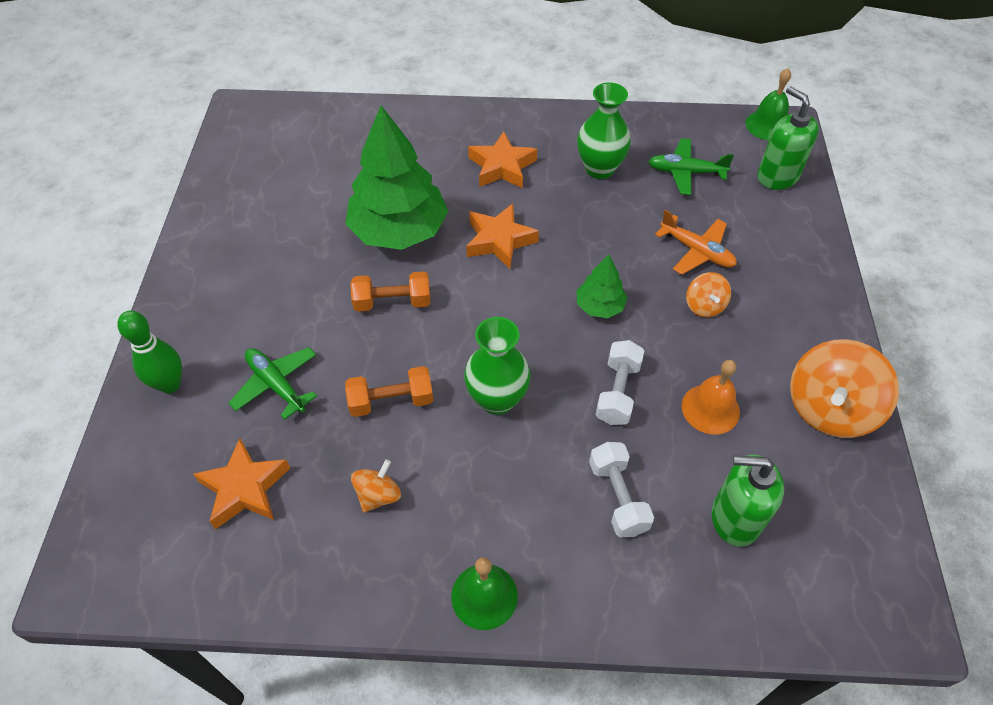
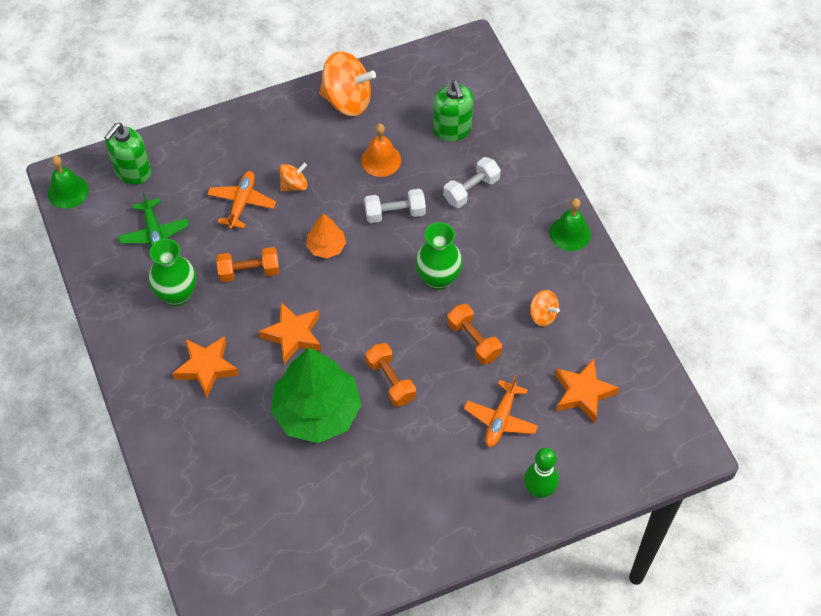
camera: 115 degrees left, 5 degrees up
green plane [229,347,317,420] -> orange plane [464,375,538,447]
orange spinning top [351,459,401,513] -> orange spinning top turned 150 degrees counterclockwise [530,290,560,326]
green tree [576,255,628,318] -> orange tree [306,213,346,258]
none -> orange dumbbell [216,247,280,282]

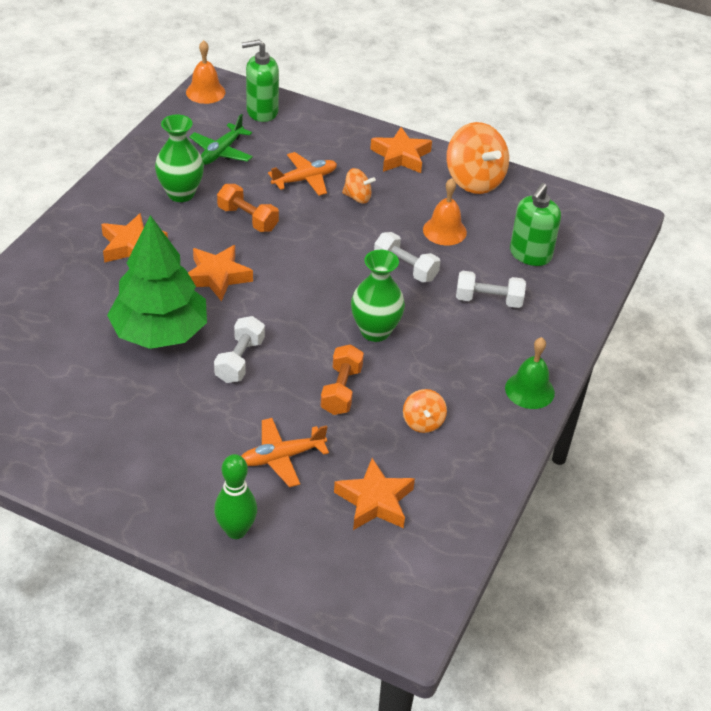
camera: 45 degrees right, 15 degrees down
green bell [48,156,89,209] -> orange bell [186,40,225,104]
orange tree [306,213,346,258] -> none
orange dumbbell [365,343,416,407] -> white dumbbell [214,316,265,383]
none -> orange star [370,127,432,173]

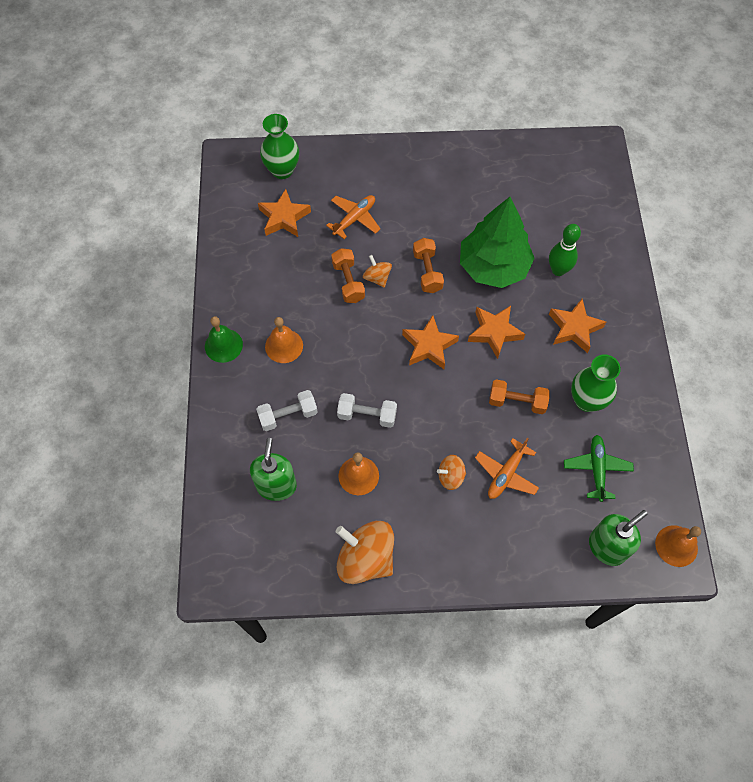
camera: 155 degrees right, 20 degrees up
white dumbbell [214,316,265,383] -> orange dumbbell [413,238,444,293]
green bowling pin [214,454,257,539] -> green bowling pin moved to [549,224,581,276]
green vase [351,250,405,342] -> green vase moved to [260,114,299,179]
orange star [370,127,432,173] -> orange star moved to [402,315,459,369]
orange spinning top [403,389,447,433] -> orange spinning top moved to [363,255,392,288]
none -> orange bell [265,317,303,363]

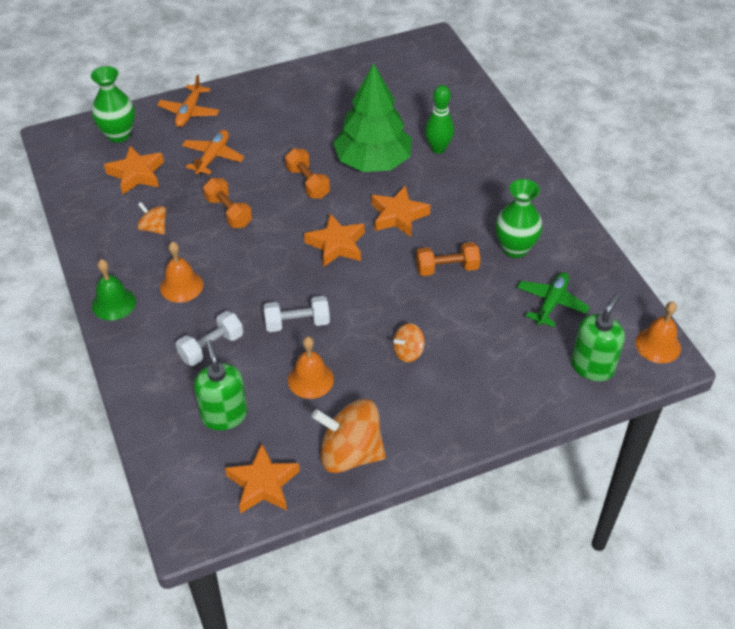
camera: 20 degrees left, 15 degrees down
orange spinning top [363,255,392,288] -> orange spinning top moved to [137,202,166,235]
orange plane [475,437,539,499] -> orange plane moved to [157,74,220,127]
orange star [549,299,606,353] -> orange star moved to [225,443,300,514]
green plane [564,435,634,502] -> green plane turned 45 degrees clockwise [517,272,590,327]

